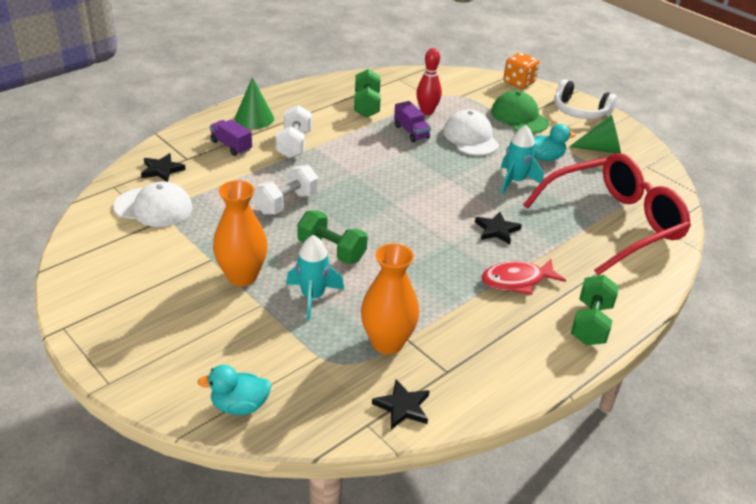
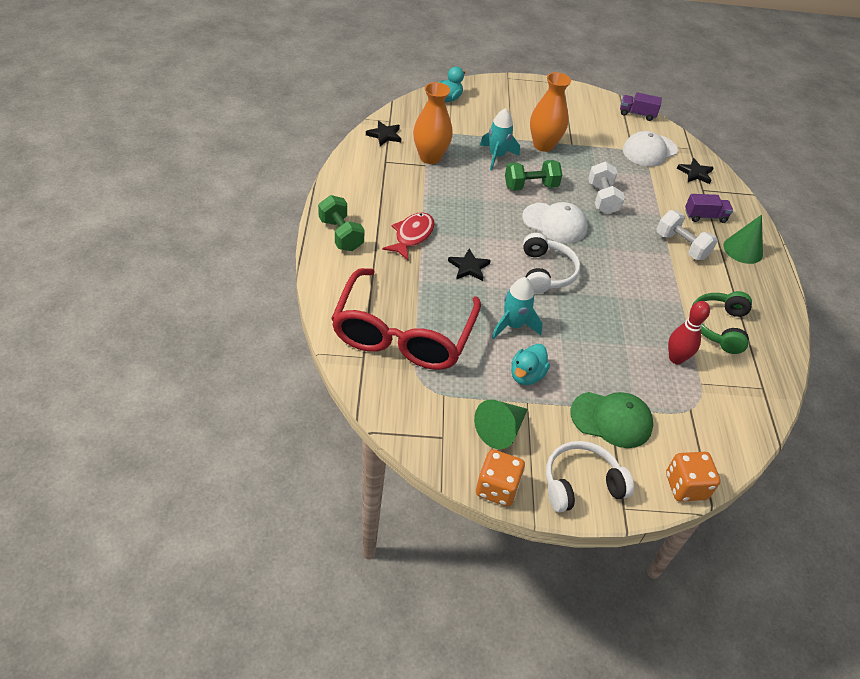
camera: 130 degrees right, 10 degrees up
green dumbbell [354,69,381,118] -> green headphones [692,291,752,354]
purple truck [394,101,431,142] -> purple truck moved to [620,92,662,121]
white cap [443,109,499,156] -> white cap moved to [522,202,588,243]
none -> orange dice [476,449,525,506]
none -> white headphones [523,233,580,293]

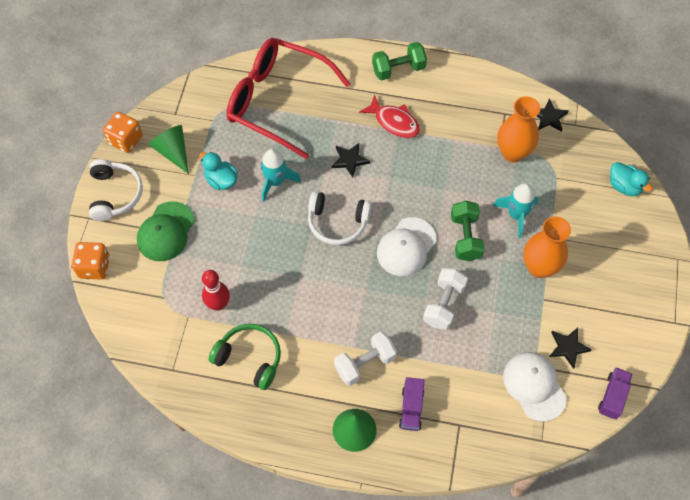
camera: 105 degrees right, 15 degrees up
white dumbbell [588,161,625,215] -> white dumbbell turned 75 degrees counterclockwise [423,268,468,330]
black star [677,158,714,184] -> black star moved to [549,328,592,369]

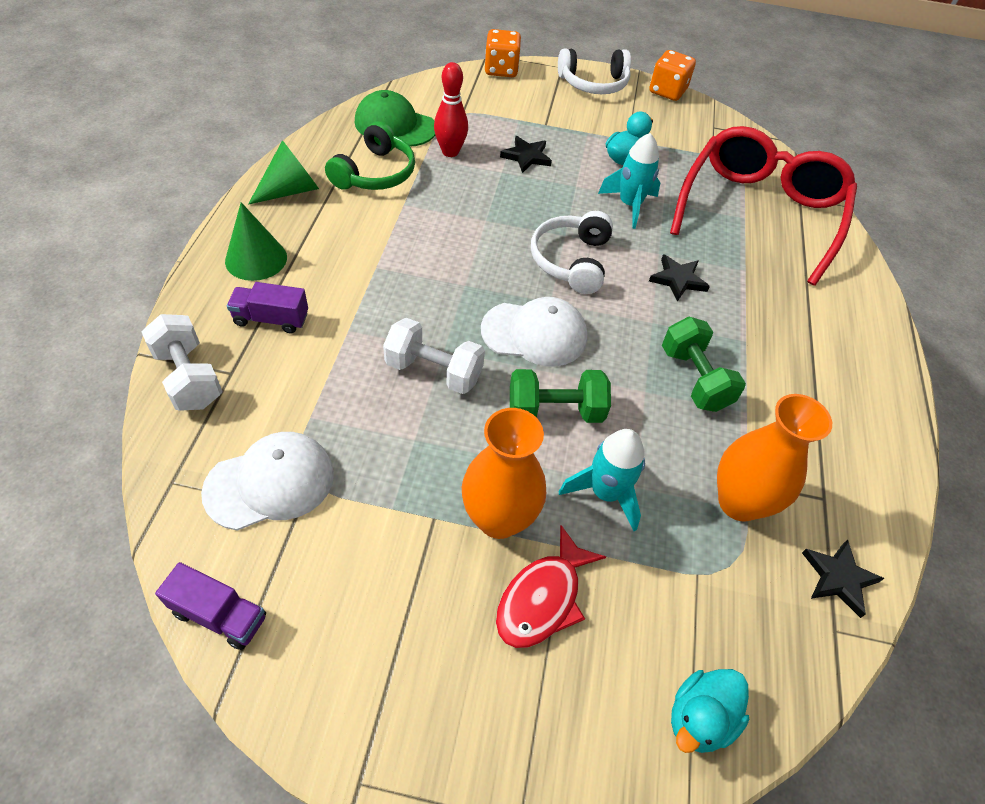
camera: 85 degrees right, 10 degrees down
green cap [137,201,195,261] -> green cap moved to [355,90,435,147]
green cone [148,125,189,174] -> green cone moved to [248,140,319,205]
white dumbbell [334,331,397,386] -> white dumbbell moved to [141,314,223,411]
red fish [359,94,420,138] -> red fish moved to [496,525,606,648]
green dumbbell [372,42,427,80] -> green dumbbell moved to [662,317,746,412]
white cap [377,217,437,276] -> white cap turned 150 degrees clockwise [481,297,587,367]
black star [549,328,592,369] -> black star moved to [500,136,552,173]

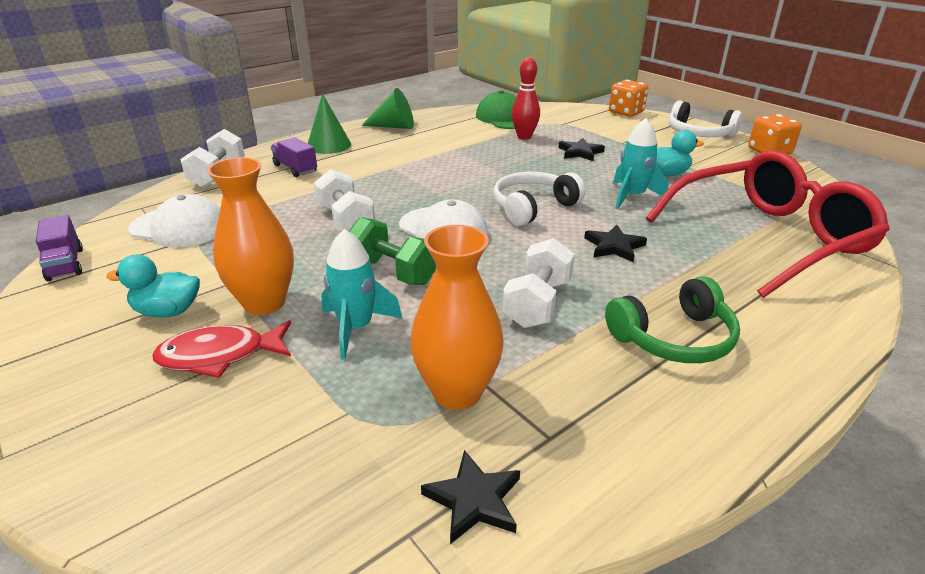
camera: 45 degrees right, 20 degrees down
green headphones [325,121,415,190] -> green headphones moved to [605,276,740,363]
green dumbbell [662,317,746,412] -> white dumbbell [503,238,575,328]
turquoise duck [671,669,749,753] -> turquoise duck moved to [106,254,200,318]

